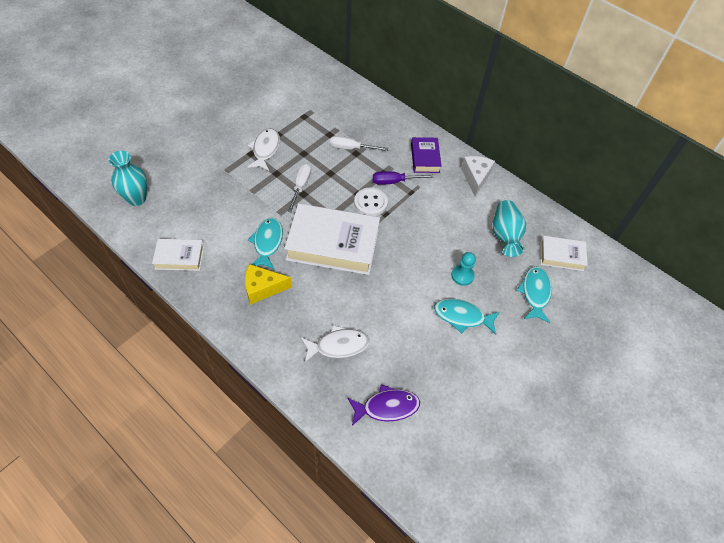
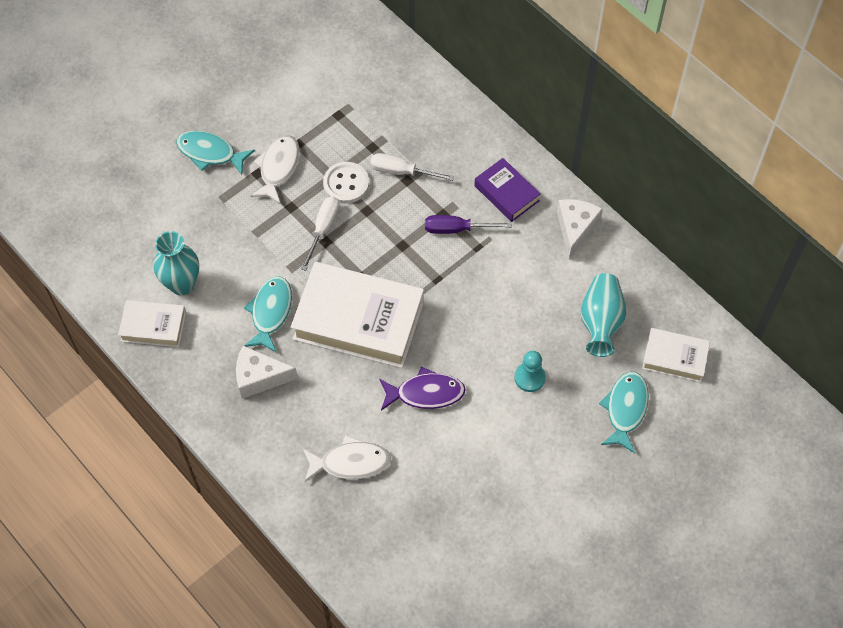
camera: 10 degrees right, 5 degrees up
turquoise vase [108,151,147,206] -> turquoise vase moved to [154,231,199,295]
yellow cheese [245,264,292,305] -> white cheese [236,346,298,399]
purple fish [348,384,420,426] -> purple fish moved to [379,367,466,411]
white button [354,187,388,216] -> white button moved to [323,162,369,204]
purple book [411,137,442,173] -> purple book turned 45 degrees counterclockwise [474,158,541,222]
turquoise fish [434,299,500,335] -> turquoise fish moved to [176,131,255,175]

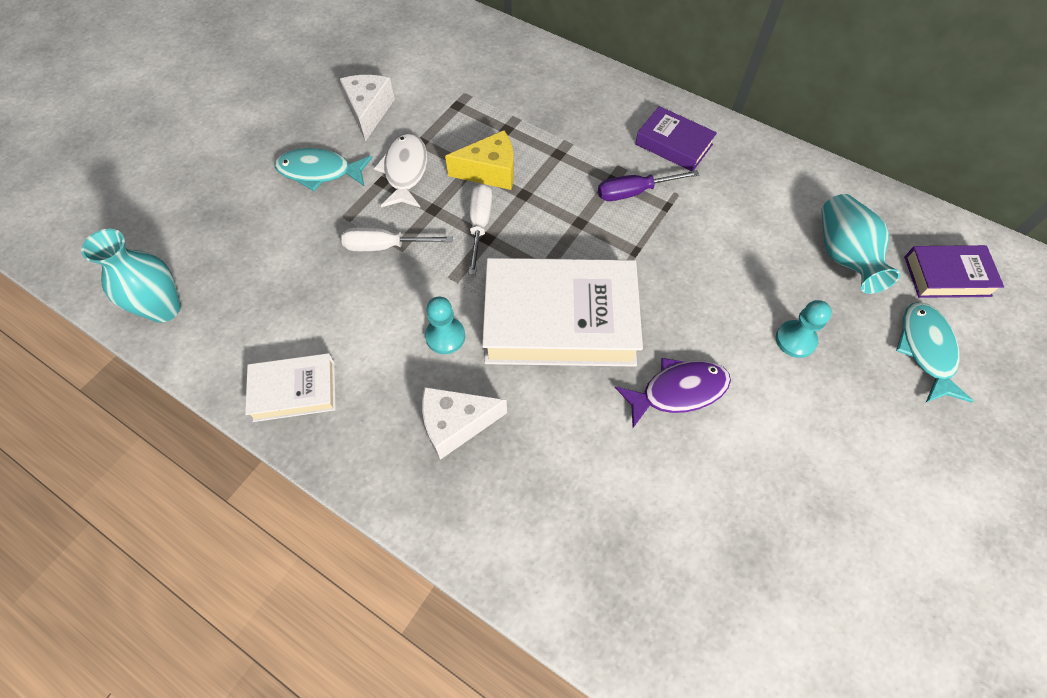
camera: 15 degrees left, 0 degrees up
turquoise vase [154,231,199,295] -> turquoise vase moved to [81,229,181,323]
turquoise fish [244,276,292,353] -> turquoise pawn [425,296,465,354]
white fish [303,435,391,482] -> none
white button [323,162,369,204] -> yellow cheese [445,130,514,190]
white screwdriver [370,153,454,181] -> white screwdriver moved to [341,228,453,251]
white cheese [557,199,603,259] -> white cheese moved to [340,75,395,141]
white book [642,328,710,382] -> purple book [904,245,1004,298]

